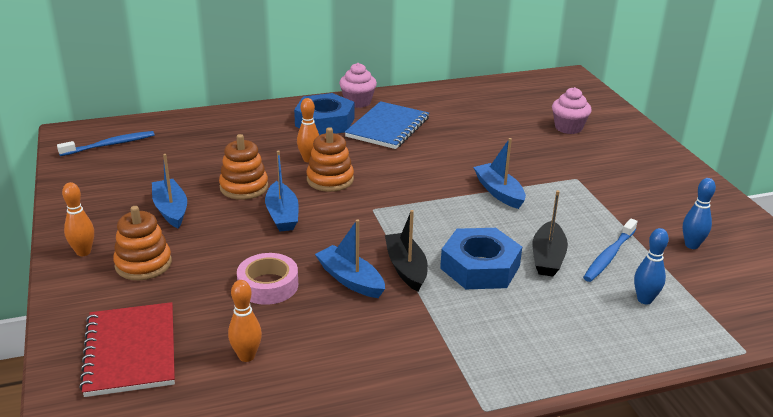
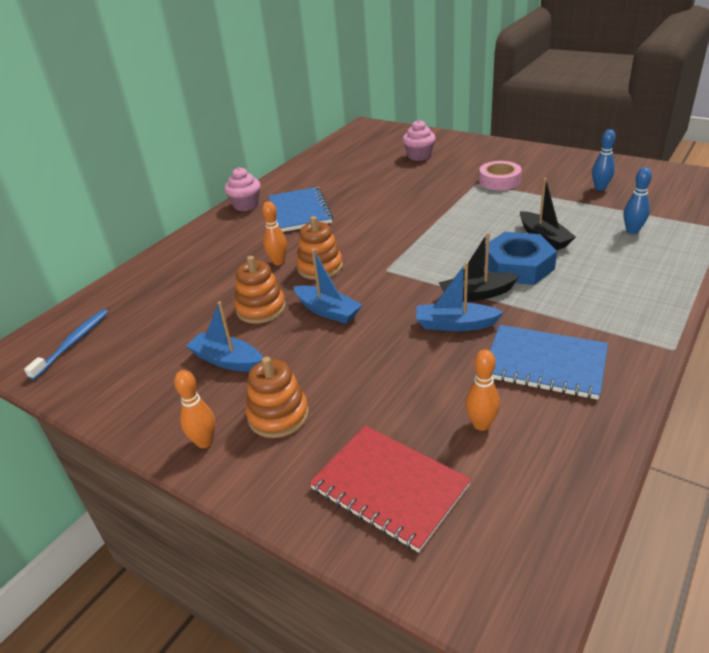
camera: 35 degrees left, 5 degrees up
pink tape [237,253,298,305] -> pink tape moved to [479,161,522,190]
blue nut [294,93,354,135] -> none
black boat [385,210,428,292] -> black boat turned 45 degrees counterclockwise [439,232,520,302]
blue boat [473,138,526,209] -> none
blue toothbrush [583,219,638,282] -> none
none -> blue notebook [490,325,608,400]

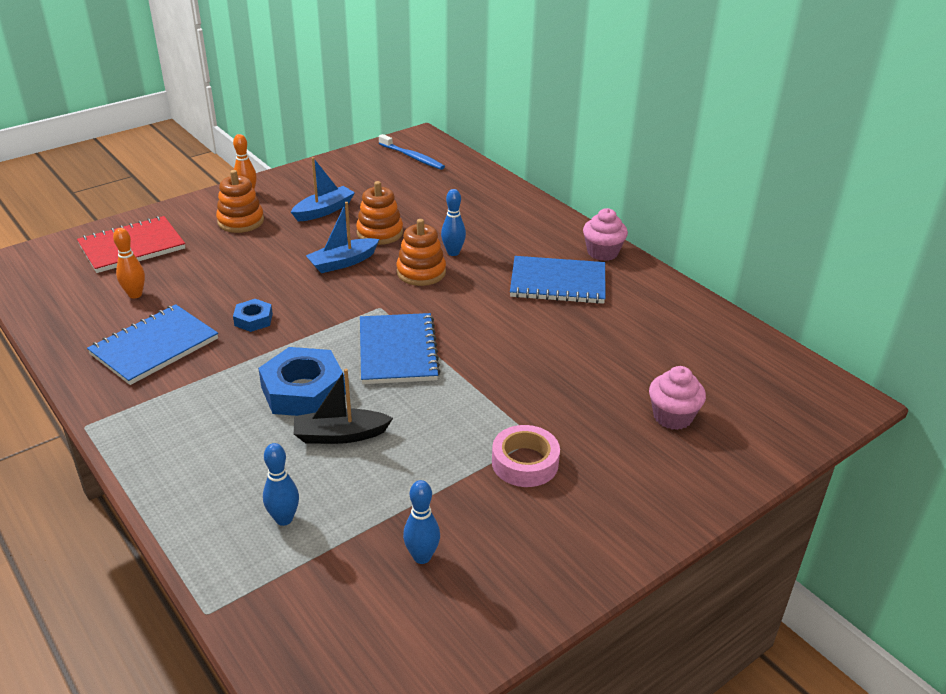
camera: 105 degrees right, 0 degrees up
orange bowling pin [262,201,287,265] -> blue bowling pin [441,189,466,256]
blue boat [416,262,504,331] -> blue nut [233,299,273,332]
black boat [439,232,520,302] -> none
none -> blue notebook [360,313,441,384]

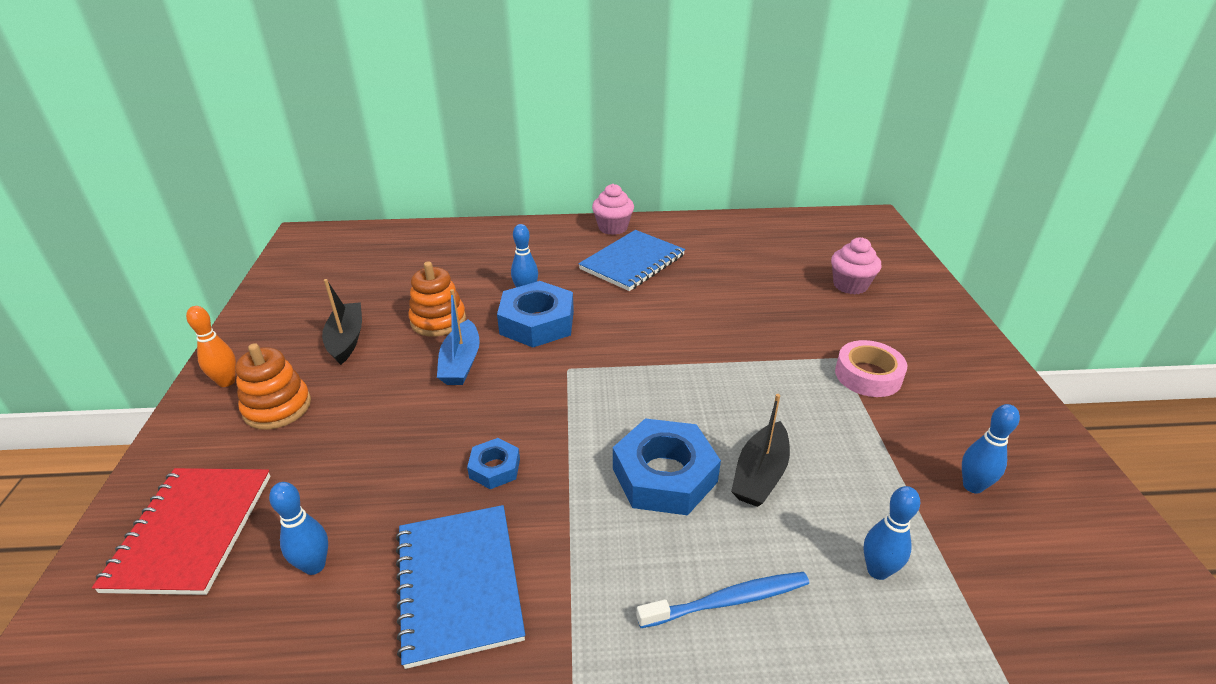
camera: 55 degrees left, 0 degrees up
orange bowling pin [113,228,145,299] -> blue bowling pin [269,482,328,575]
blue boat [291,157,355,222] -> black boat [322,279,362,365]
blue notebook [360,313,441,384] -> none
blue toothbrush [379,134,445,170] -> blue toothbrush moved to [637,572,809,628]
orange stacking toy [396,219,446,286] -> blue nut [497,281,574,348]

